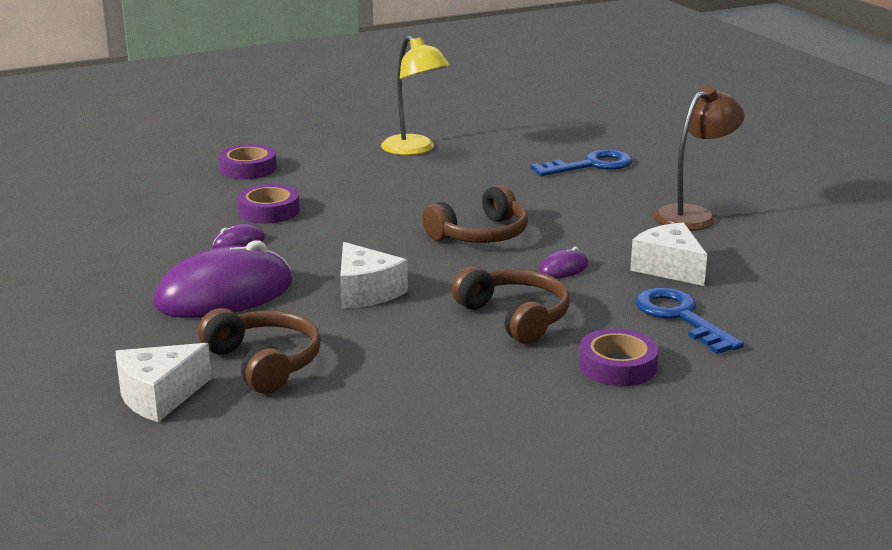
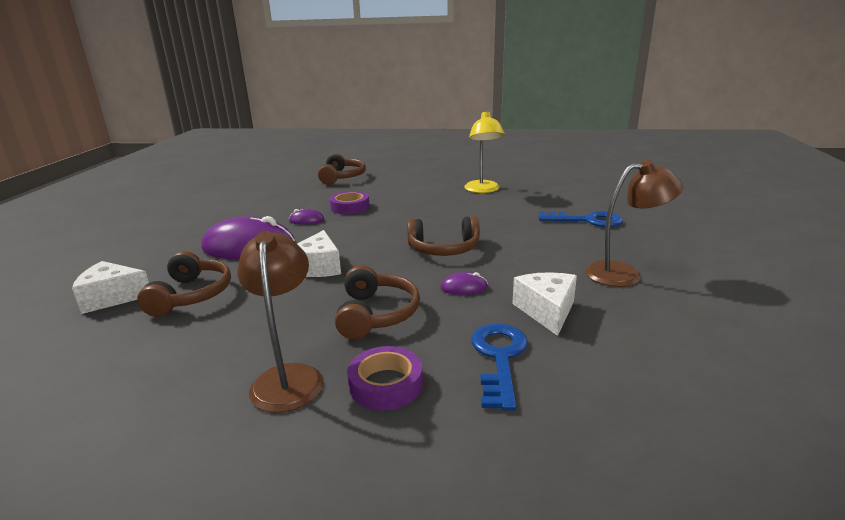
camera: 35 degrees right, 0 degrees up
purple tape [219,144,277,179] -> none
none -> brown lamp [237,231,324,413]
none -> brown headphones [318,153,366,185]

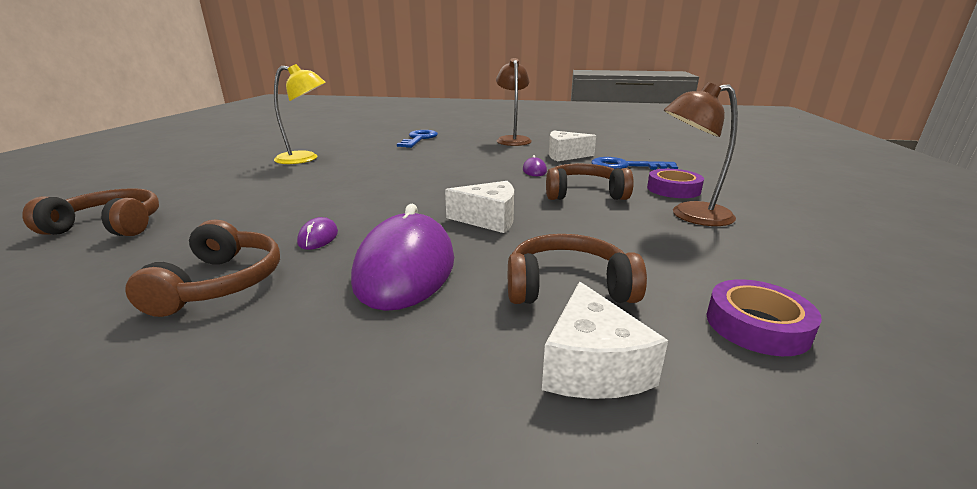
camera: 90 degrees left, 0 degrees up
purple tape [330,191,370,214] -> purple tape moved to [707,279,822,356]
brown headphones [407,216,480,256] -> brown headphones moved to [125,220,280,317]

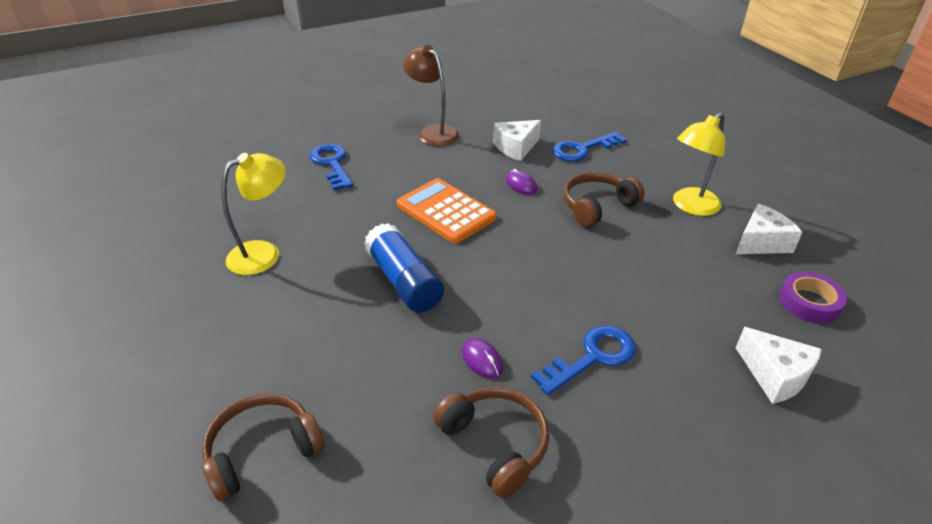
camera: 35 degrees left, 15 degrees up
purple mouse [351,204,454,311] -> blue key [531,326,636,395]
white cheese [445,181,514,233] -> white cheese moved to [736,204,802,254]
brown headphones [508,234,647,304] -> none
purple tape [647,169,704,198] -> none
brown lamp [664,82,738,226] -> yellow lamp [673,112,725,216]
none -> blue glue stick [364,223,444,312]
none -> orange calculator [397,178,497,243]

